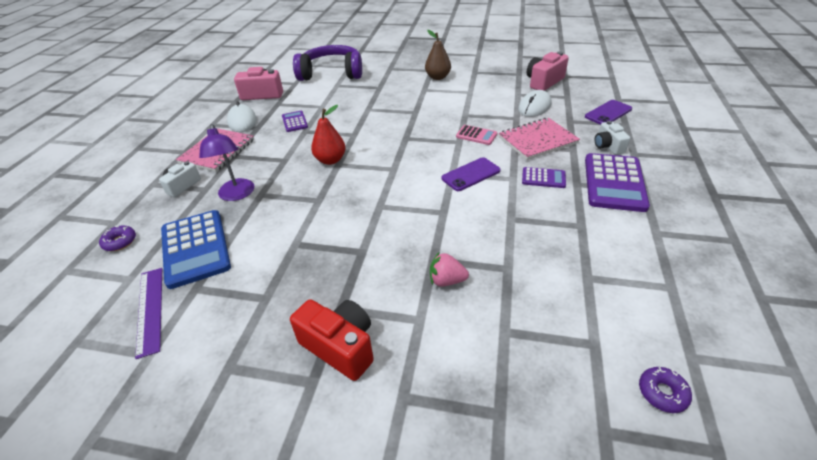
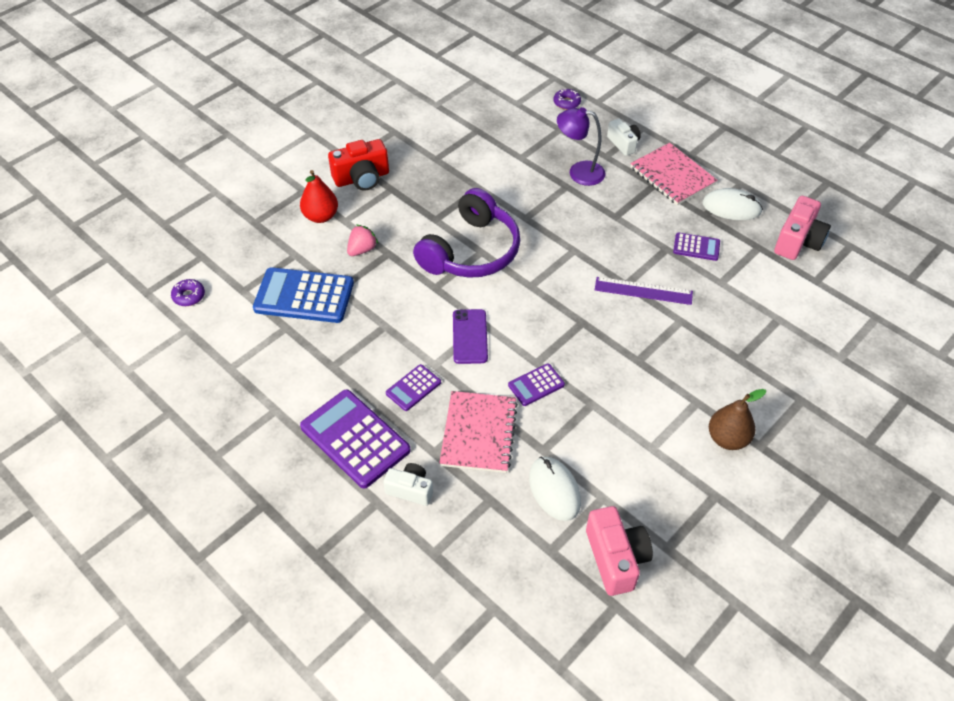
camera: 120 degrees right, 10 degrees up
purple ruler [135,268,162,359] -> purple ruler moved to [595,277,693,305]
blue calculator [161,210,231,289] -> blue calculator moved to [253,267,354,323]
purple headphones [293,45,362,81] -> purple headphones moved to [413,188,520,278]
red pear [311,105,346,165] -> red pear moved to [300,170,338,223]
pink calculator [456,125,498,145] -> purple calculator [508,363,565,406]
purple phone [585,100,632,125] -> none

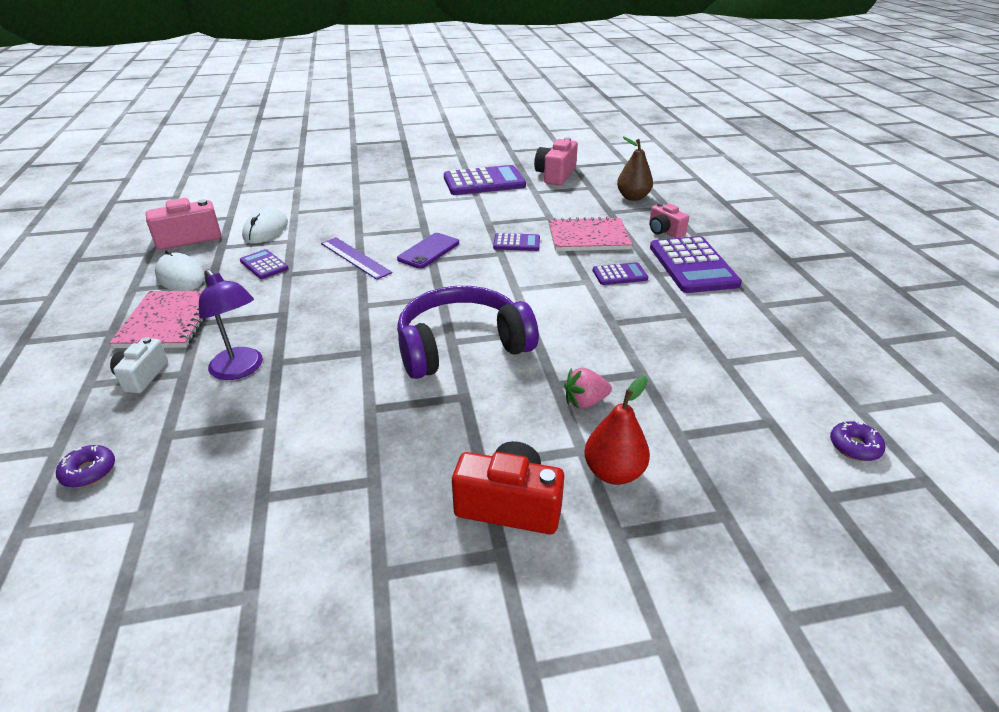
camera: 145 degrees left, 15 degrees down
blue calculator [253,267,354,323] -> none
white camera [383,463,433,506] -> pink camera [649,203,689,238]
pink notebook [439,391,518,473] -> pink notebook turned 45 degrees clockwise [548,216,633,251]
purple phone [453,309,488,364] -> purple phone moved to [397,233,459,269]
white mouse [529,457,581,521] -> white mouse moved to [242,208,288,244]
brown pear [709,389,766,450] -> brown pear moved to [617,137,653,201]
none -> purple calculator [444,165,526,195]

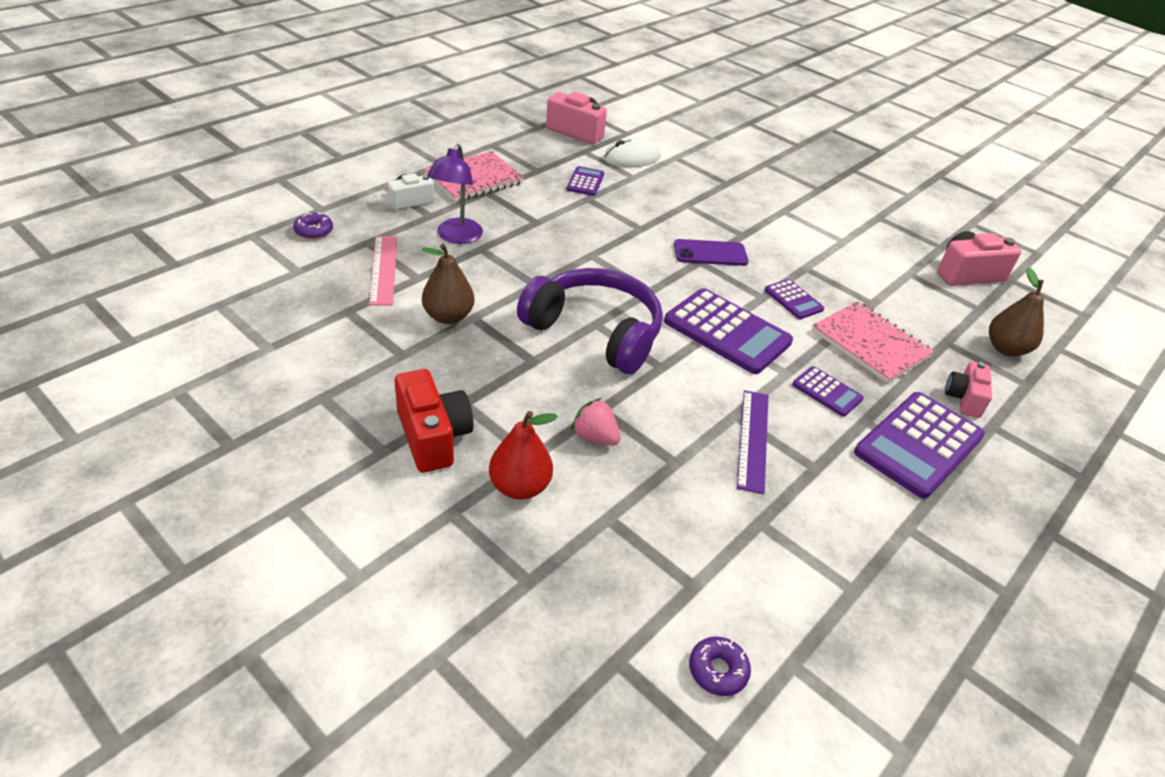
camera: 50 degrees right, 5 degrees up
white mouse [155,249,205,291] -> none
purple ruler [321,237,393,280] -> purple ruler moved to [737,390,768,494]
purple calculator [444,165,526,195] -> purple calculator moved to [664,288,793,374]
none -> pink ruler [369,236,397,306]
none -> brown pear [421,244,474,324]

